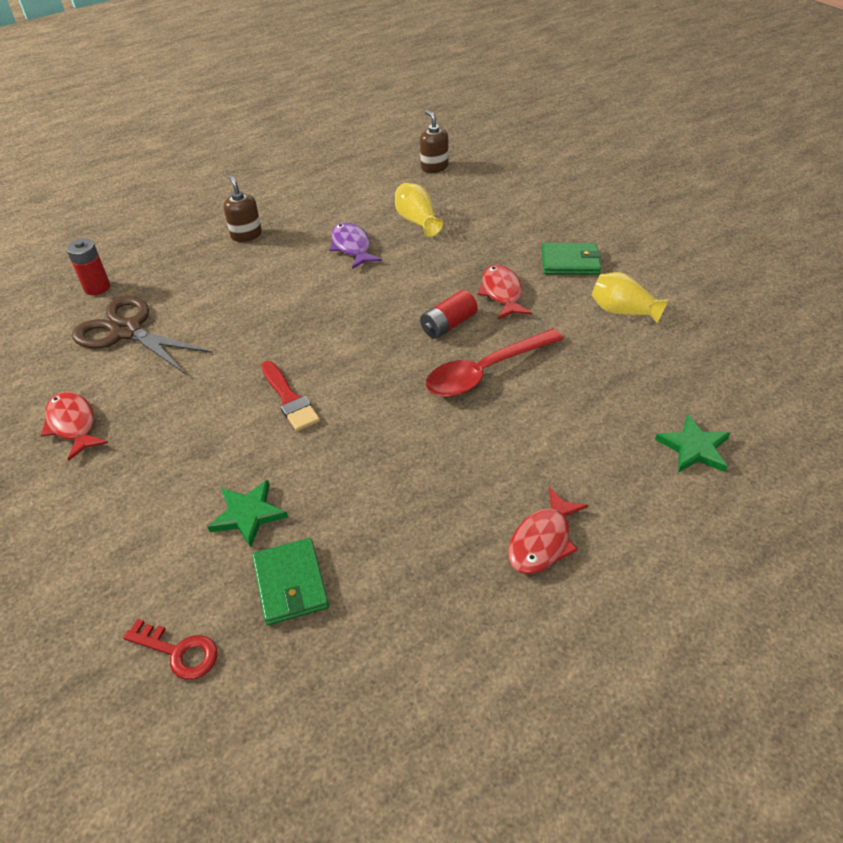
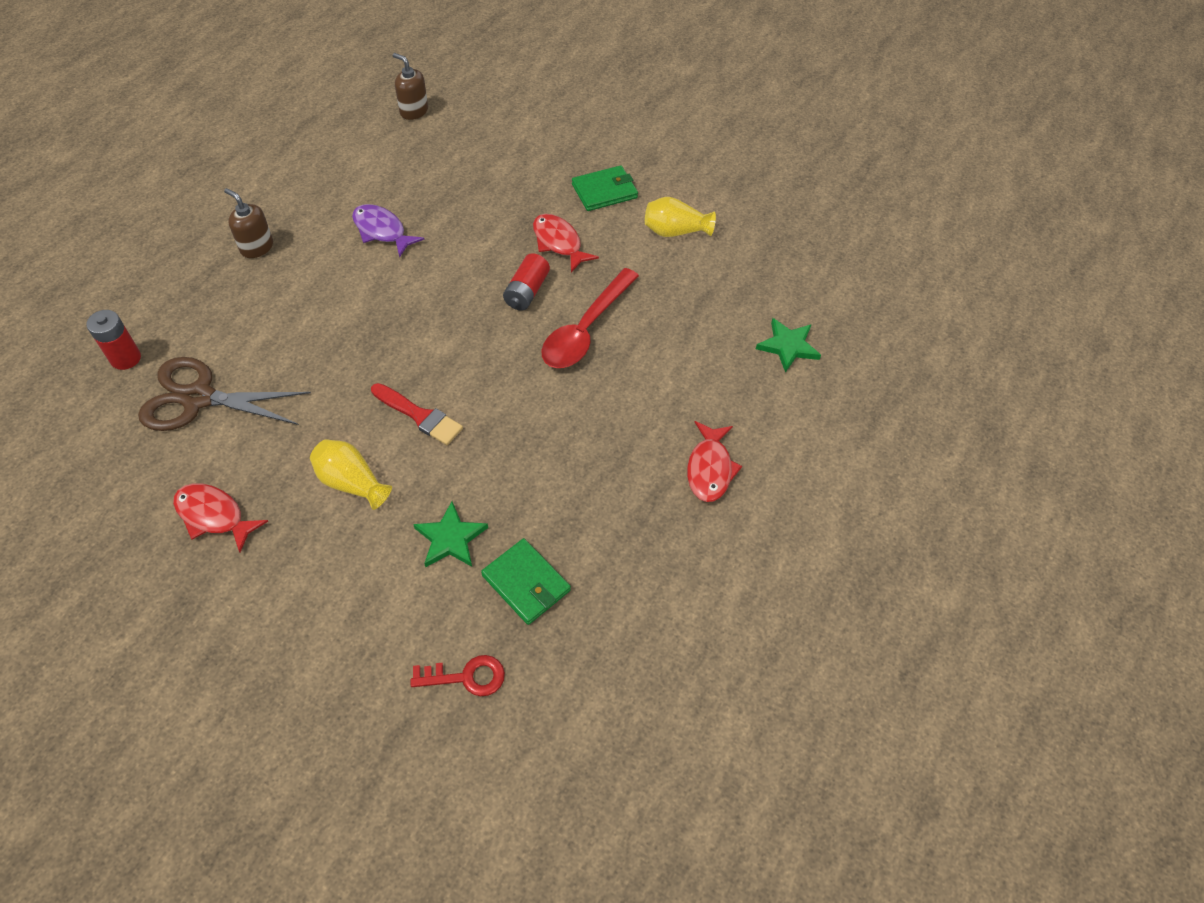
camera: 30 degrees left, 10 degrees up
yellow vase [395,183,443,237] -> yellow vase moved to [310,439,392,510]

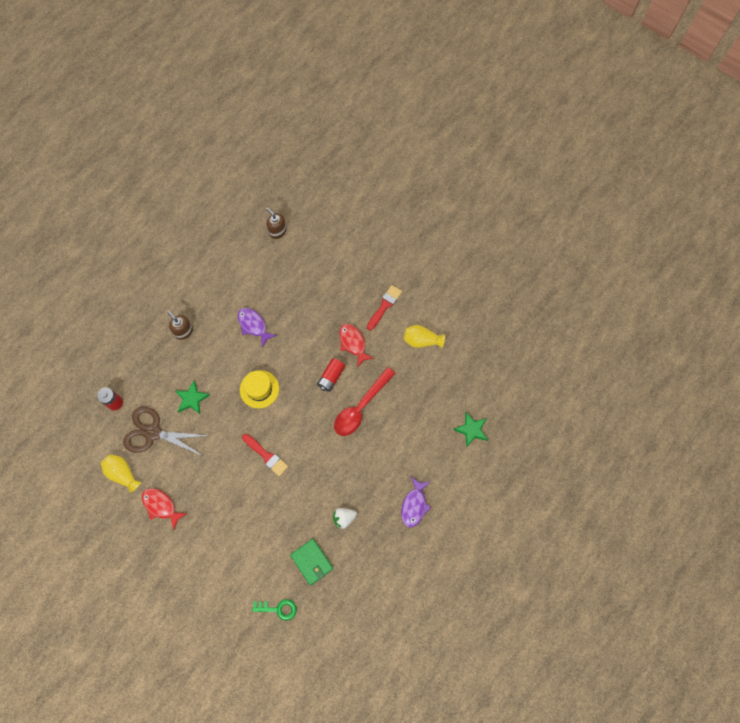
camera: 10 degrees right, 15 degrees up
yellow vase [310,439,392,510] -> yellow vase moved to [101,454,141,493]
red key [410,655,505,696] -> green key [252,599,297,621]
green star [413,501,488,568] -> green star moved to [175,380,210,414]
green wallet [572,165,638,211] -> red brush [367,285,402,331]
red fish [687,421,742,502] -> purple fish [401,477,431,527]
none -> yellow hat [240,370,279,408]
none -> white strawberry [333,508,357,529]

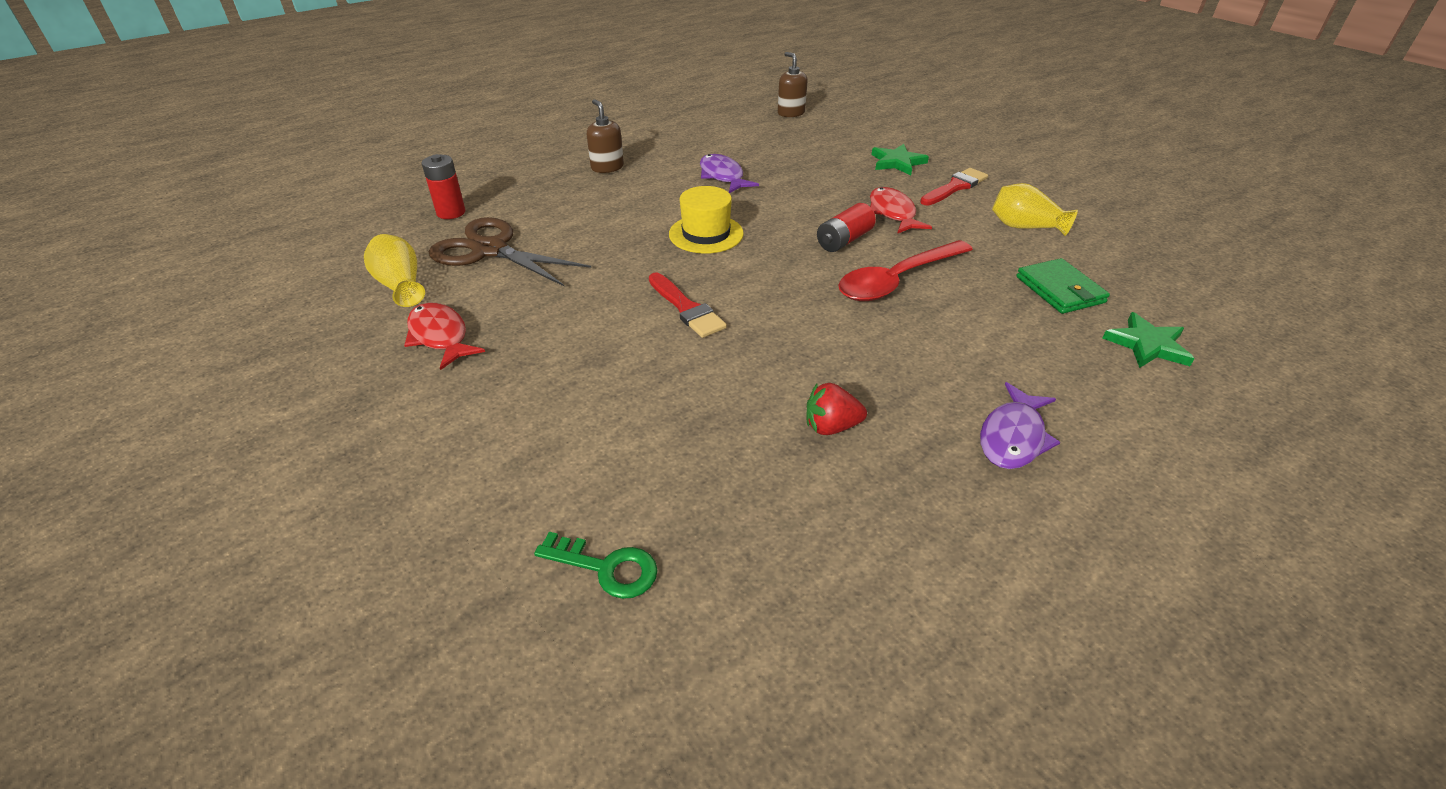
camera: 15 degrees right, 30 degrees down
green star [175,380,210,414] -> green star moved to [871,144,929,175]
green wallet [290,539,333,585] -> green wallet moved to [1016,258,1110,314]
white strawberry [333,508,357,529] -> red strawberry [807,383,867,435]

